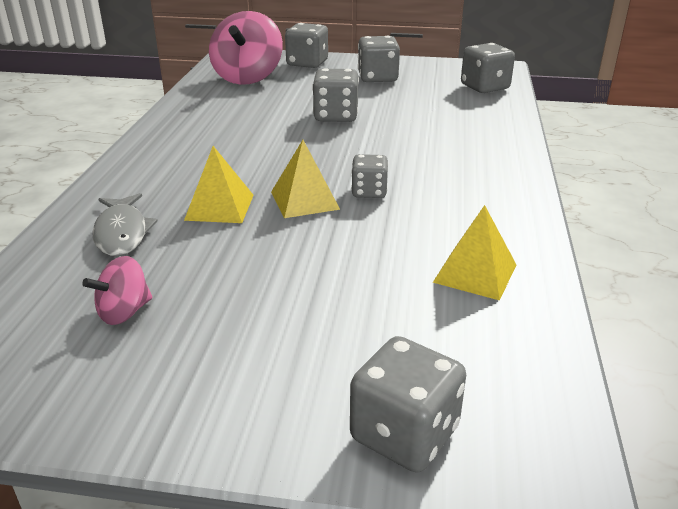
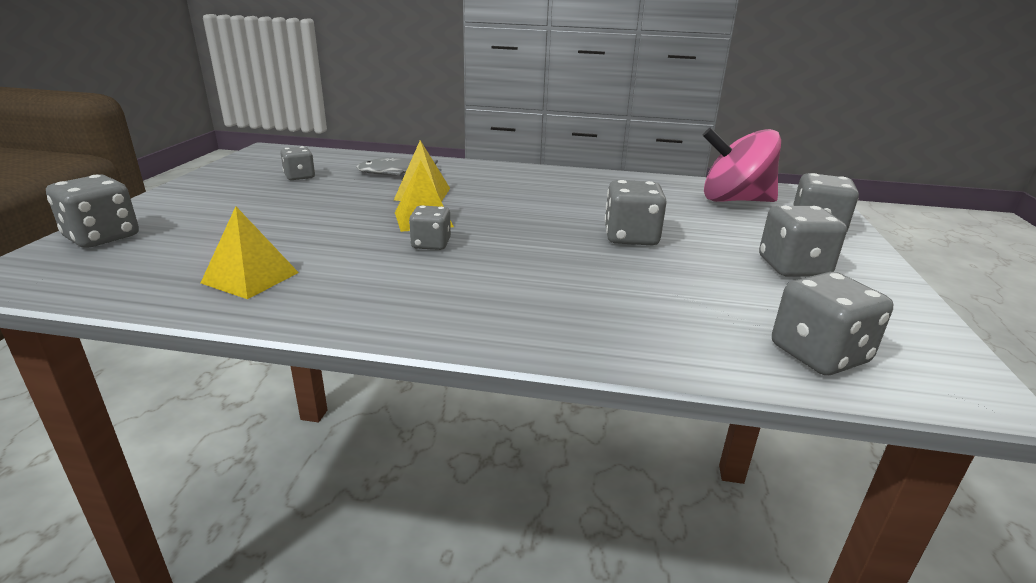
camera: 90 degrees right, 5 degrees down
pink spinning top [82,256,152,325] -> grey dice [280,146,315,180]

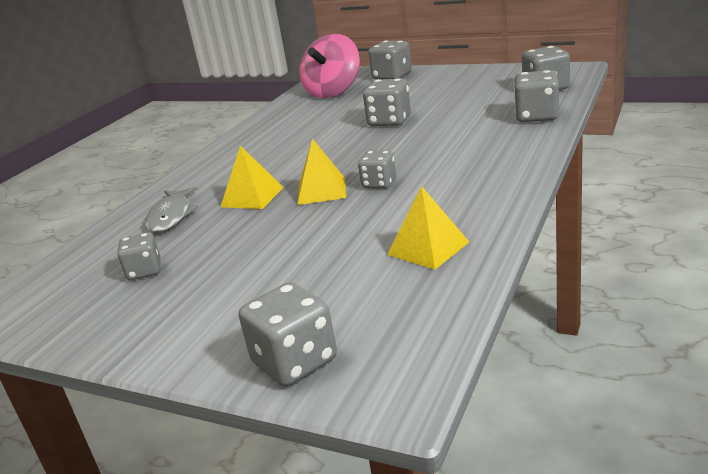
camera: 70 degrees left, 0 degrees up
grey dice [759,206,847,277] -> grey dice moved to [514,70,559,122]

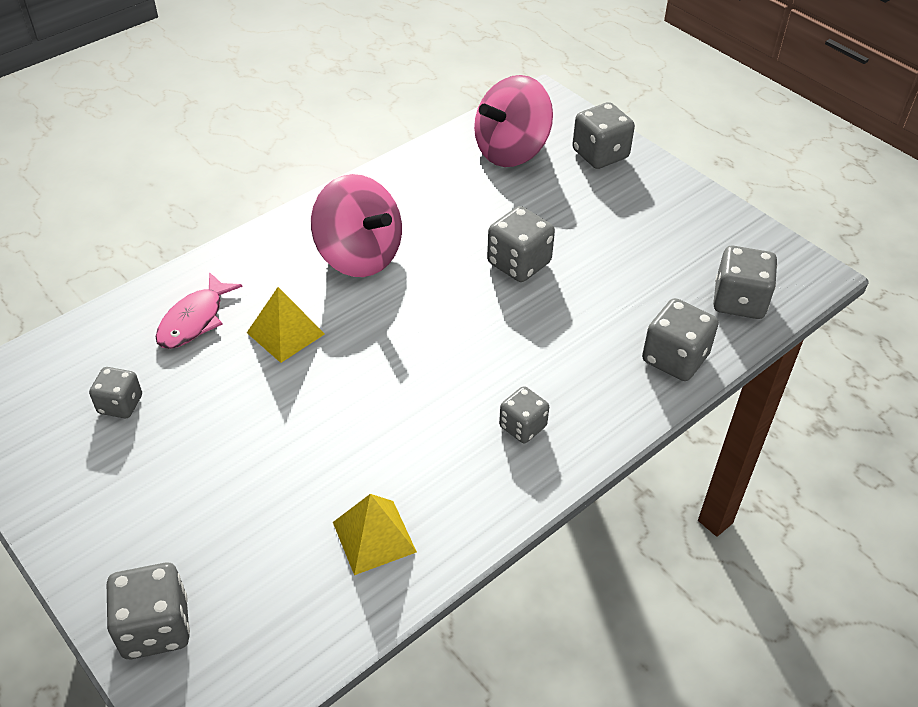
camera: 20 degrees right, 20 degrees up
grey fish [145,187,198,232] -> pink fish [156,272,243,349]
yellow pyramid [297,139,346,205] -> none
grey dice [358,151,396,188] -> grey dice moved to [499,386,549,443]
none -> pink spinning top [311,174,402,277]

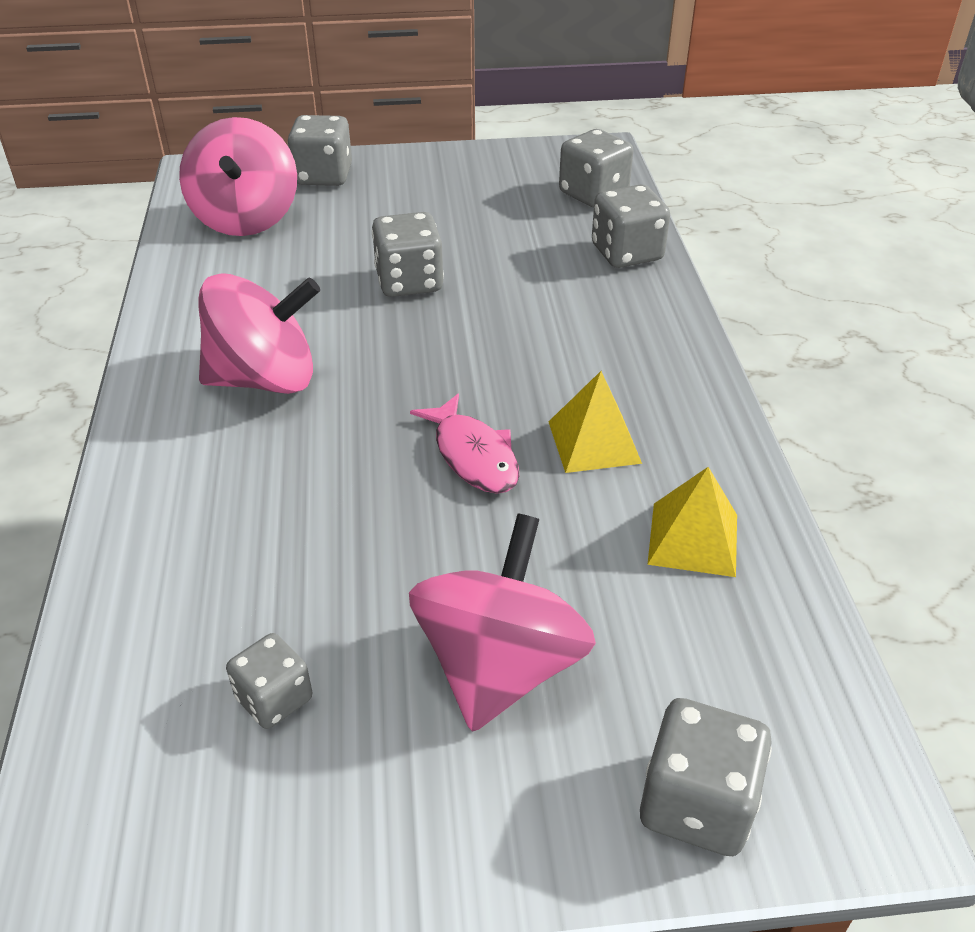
camera: 55 degrees left, 5 degrees down
pink fish [156,272,243,349] -> pink fish moved to [410,394,520,494]
yellow pyramid [247,287,325,363] -> yellow pyramid moved to [549,371,642,473]
grey dice [499,386,549,443] -> none
none -> pink spinning top [409,514,596,732]

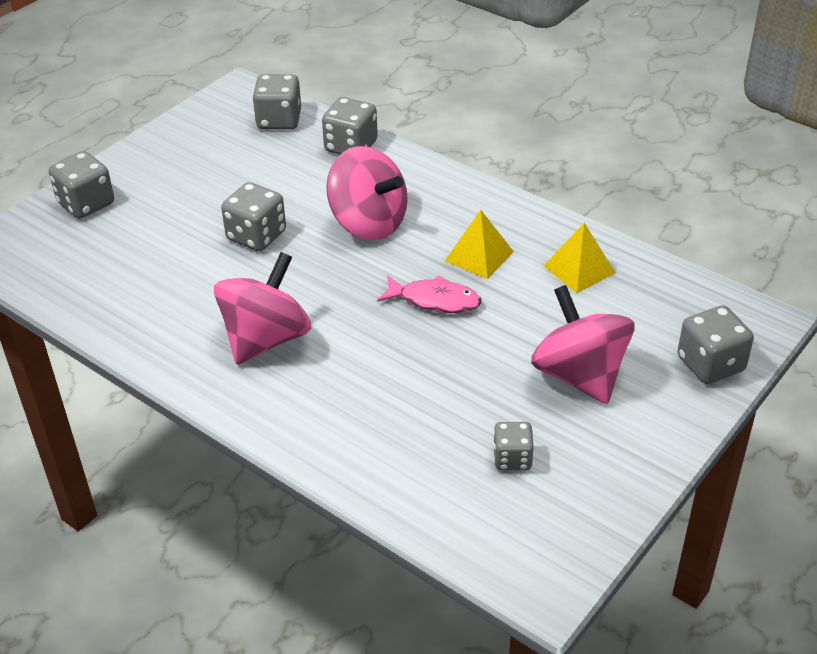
camera: 45 degrees left, 0 degrees up
pink spinning top [179,117,297,236] -> pink spinning top moved to [326,146,408,240]

